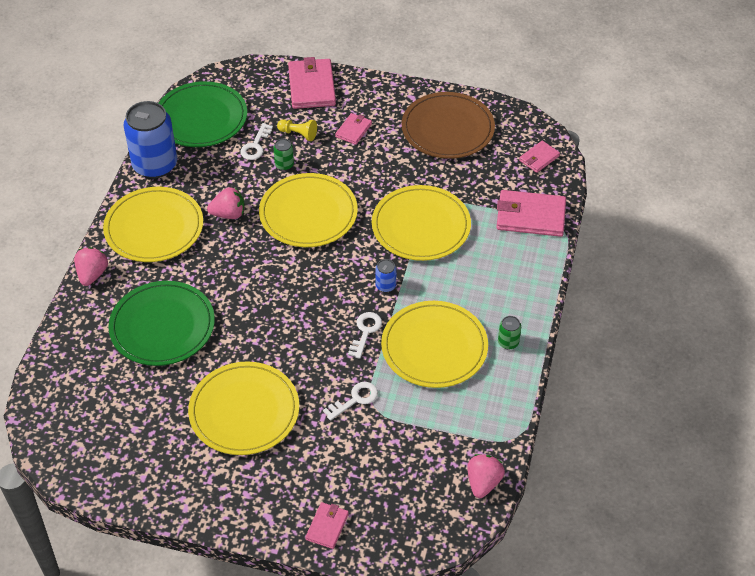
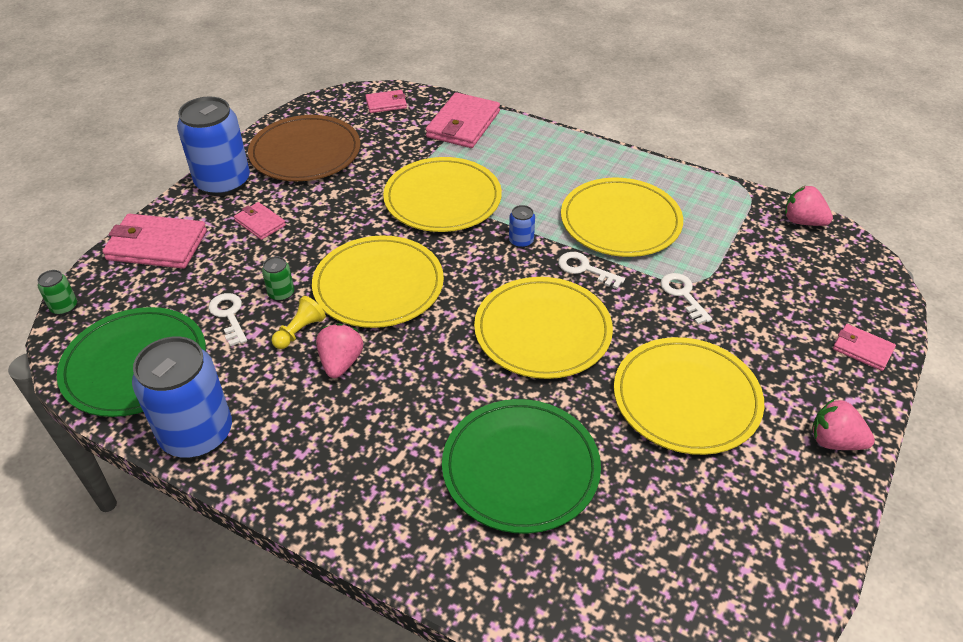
camera: 75 degrees left, 5 degrees down
pink strawberry [74,247,108,286] -> pink strawberry moved to [812,399,875,450]
yellow plate [103,187,203,262] -> yellow plate moved to [474,277,613,379]
white key [240,123,273,160] -> white key turned 150 degrees counterclockwise [209,293,247,347]
yellow pawn [277,120,317,141] -> yellow pawn moved to [272,296,326,349]
green can [498,316,521,350] -> green can moved to [37,270,77,315]
pink wallet [519,141,560,173] -> pink wallet turned 75 degrees counterclockwise [365,90,407,113]
none -> blue can [177,96,250,196]

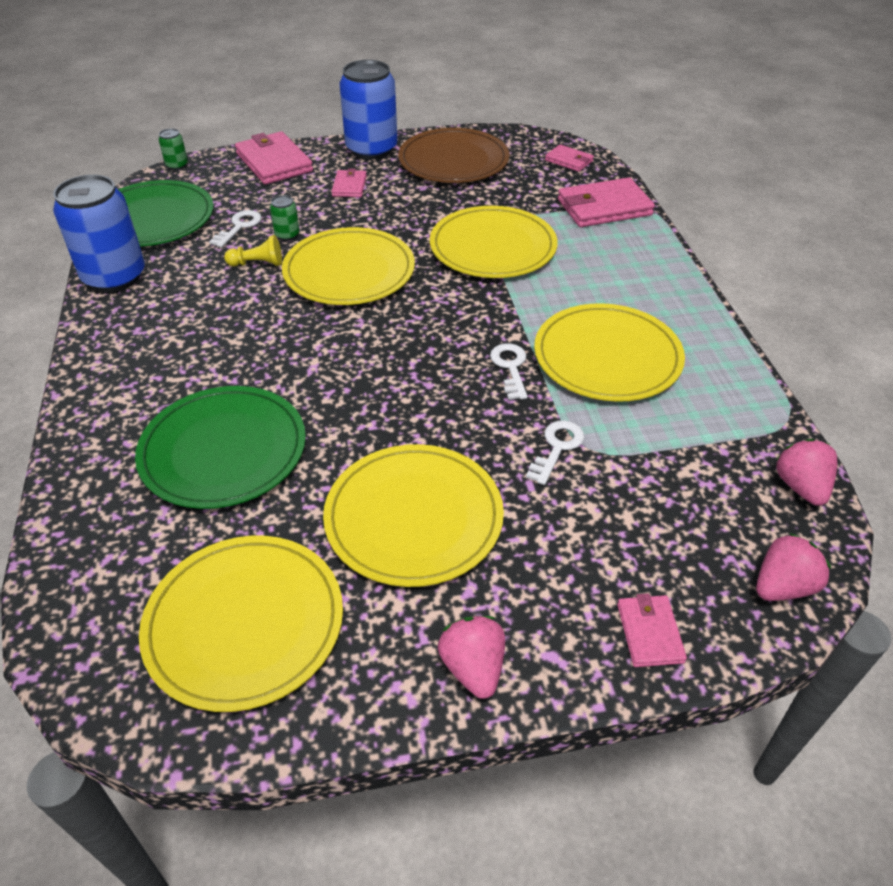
camera: 50 degrees right, 0 degrees up
pink strawberry [316,323,363,378] -> pink strawberry moved to [756,533,831,601]
yellow plate [474,277,613,379] -> yellow plate moved to [139,536,343,712]
blue can [509,205,535,248] -> none

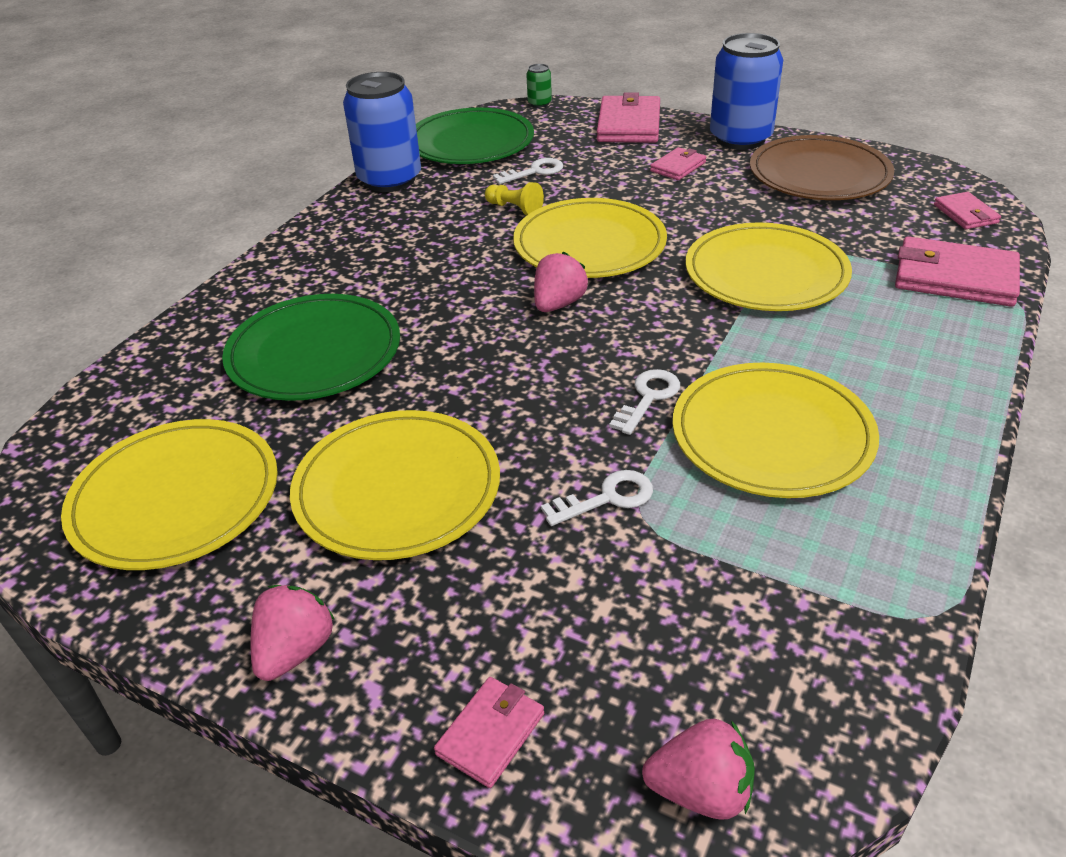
camera: 40 degrees right, 5 degrees down
green can [270,195,300,241] -> none
pink strawberry [776,439,838,506] -> pink strawberry moved to [534,252,588,312]

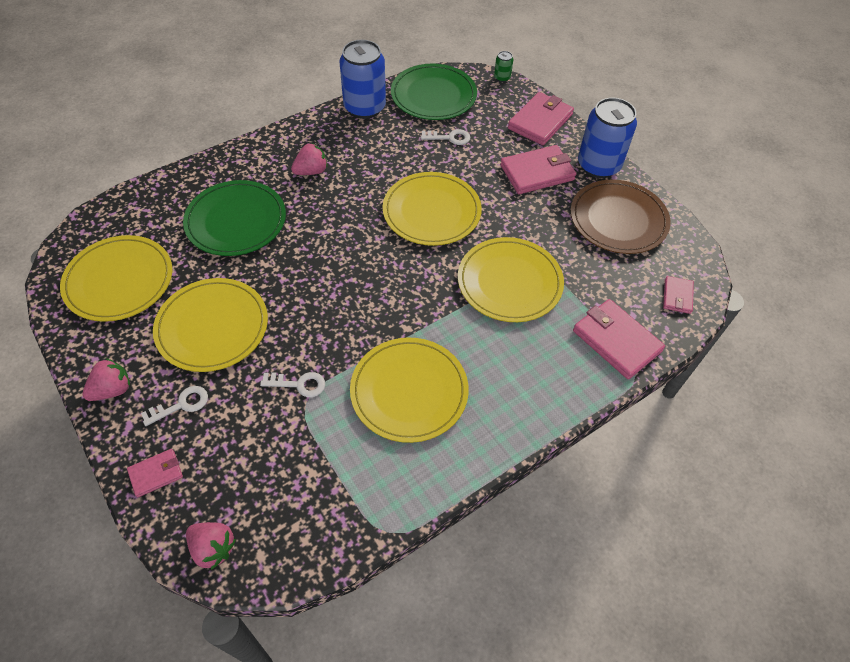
camera: 25 degrees right, 15 degrees up
yellow pawn [485,182,544,215] -> none
pink strawberry [534,252,588,312] -> pink strawberry moved to [291,143,328,175]
white key [609,369,680,435] -> white key moved to [141,386,208,426]
pink wallet [650,147,706,180] -> pink wallet [500,145,576,194], size x1.85

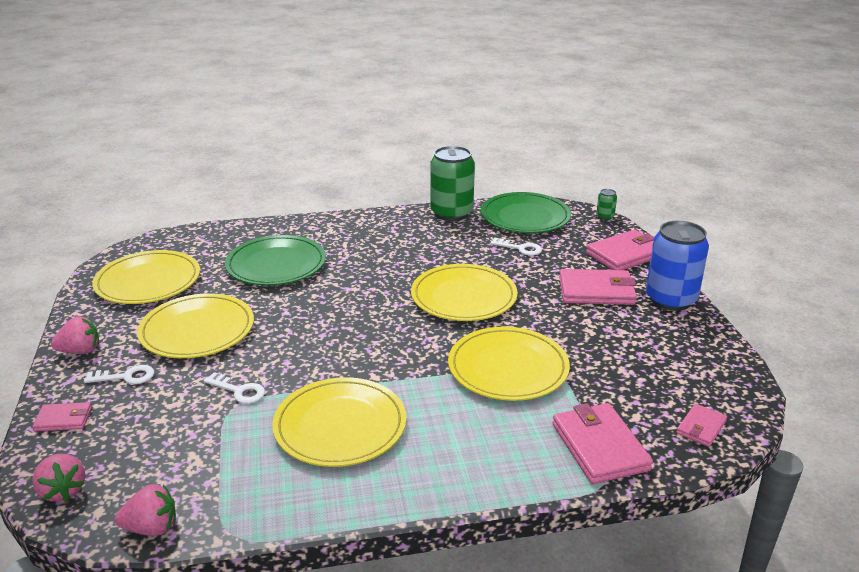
camera: 25 degrees right, 25 degrees down
pink strawberry [291,143,328,175] -> pink strawberry moved to [115,484,176,536]
blue can [339,40,386,119] -> green can [430,146,475,221]
brown plate [571,180,671,254] -> none

